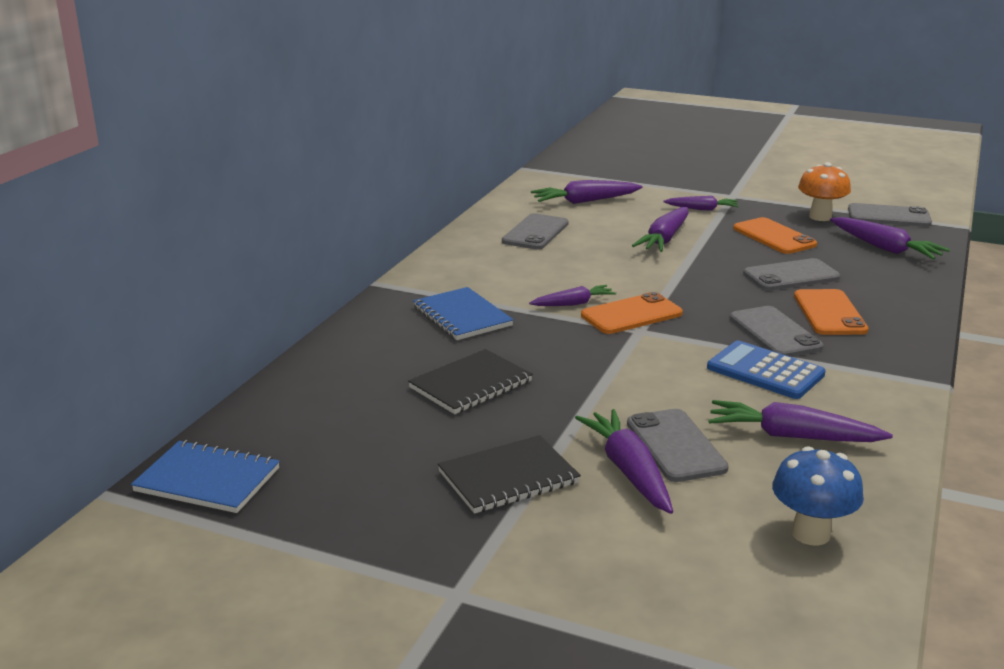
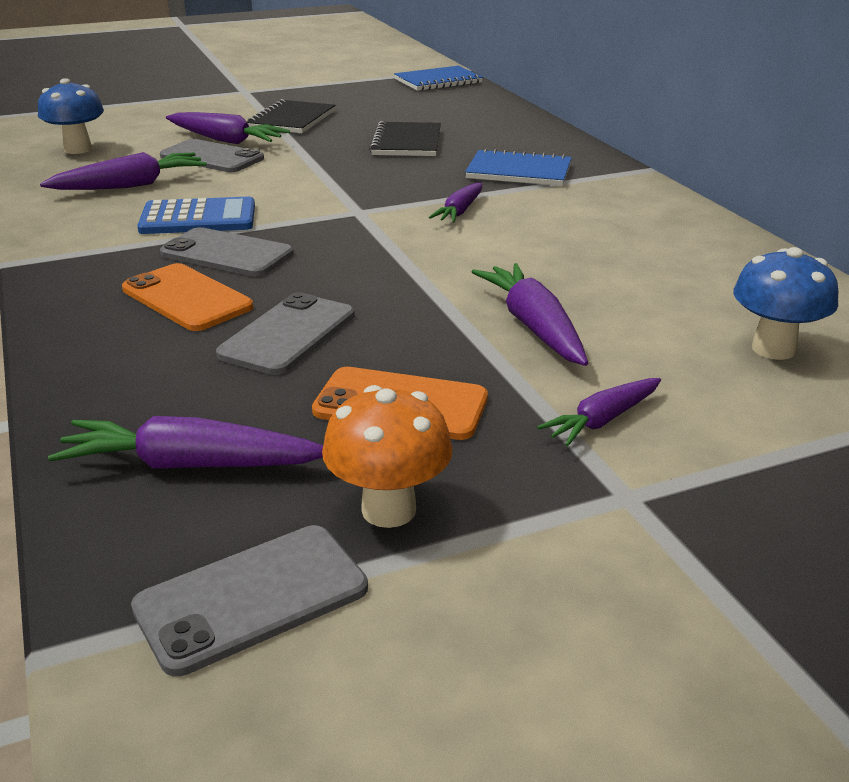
camera: 135 degrees right, 5 degrees up
grey phone [502,213,568,249] -> none
purple carrot [531,180,642,204] -> blue mushroom [733,247,838,360]
orange phone [581,292,683,334] -> none

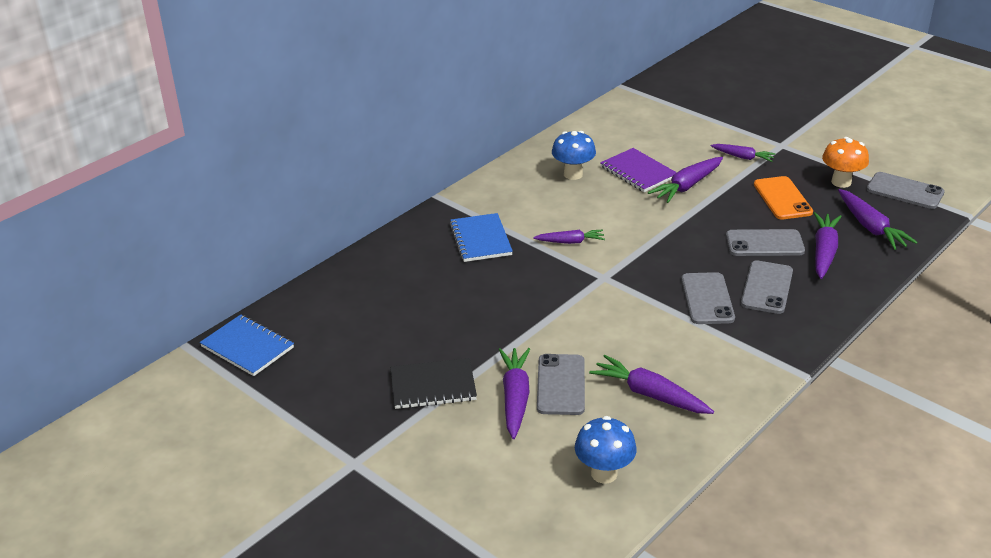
camera: 115 degrees left, 5 degrees up
orange phone [122,263,253,331] -> grey phone [741,260,793,314]
blue calculator [137,197,255,234] -> none
black notebook [369,121,441,156] -> none
blue mushroom [733,247,838,360] -> blue mushroom moved to [552,131,596,180]
none -> purple notebook [600,148,677,192]
none -> purple carrot [814,212,842,279]

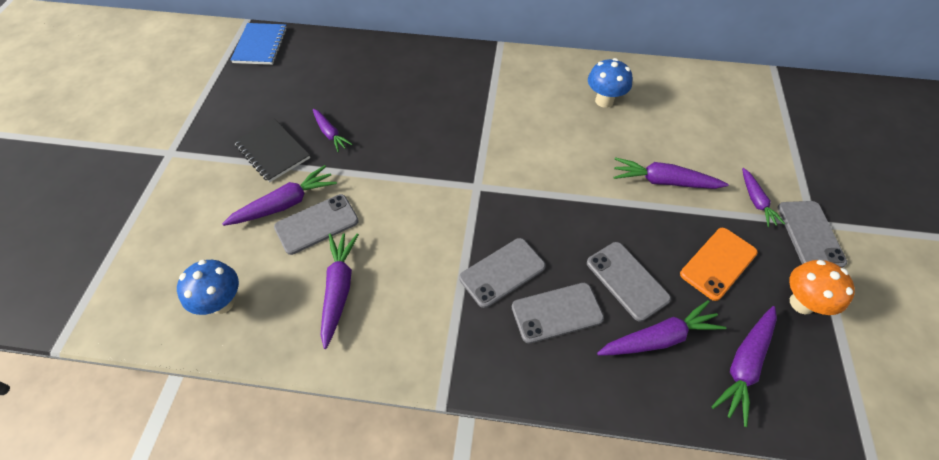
camera: 55 degrees right, 20 degrees up
blue notebook [450,213,513,262] -> none
purple carrot [533,230,605,244] -> purple carrot moved to [313,109,352,152]
purple notebook [600,148,677,192] -> none
grey phone [867,172,945,209] -> grey phone moved to [777,201,847,268]

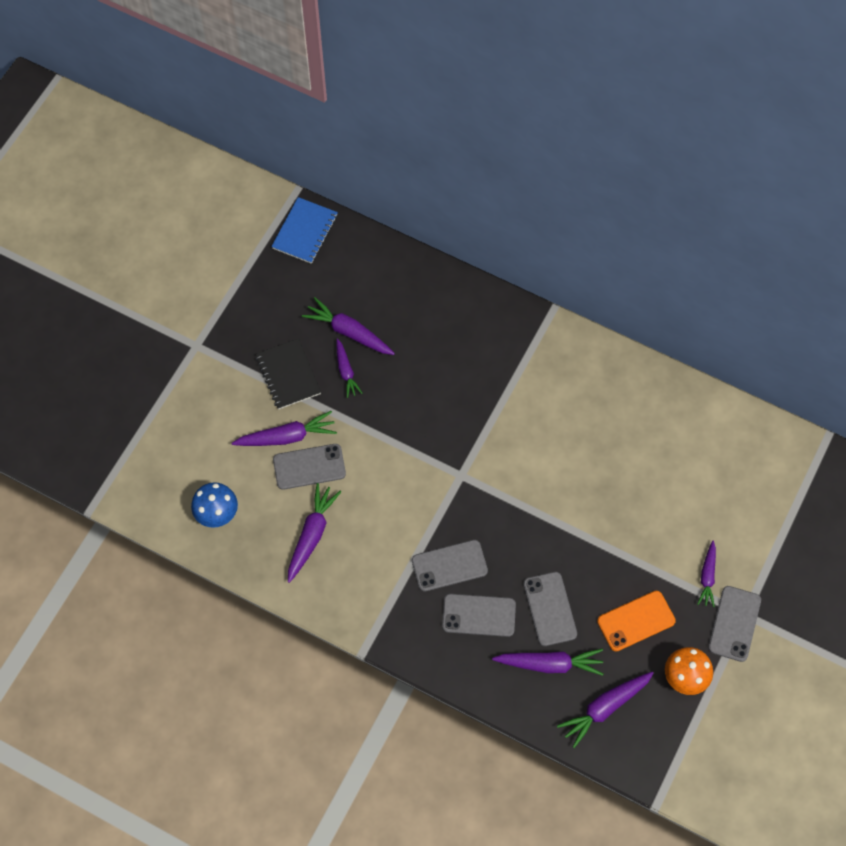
camera: 20 degrees right, 10 degrees up
blue mushroom [588,58,632,108] -> none
purple carrot [613,157,728,189] -> purple carrot moved to [302,297,395,355]

